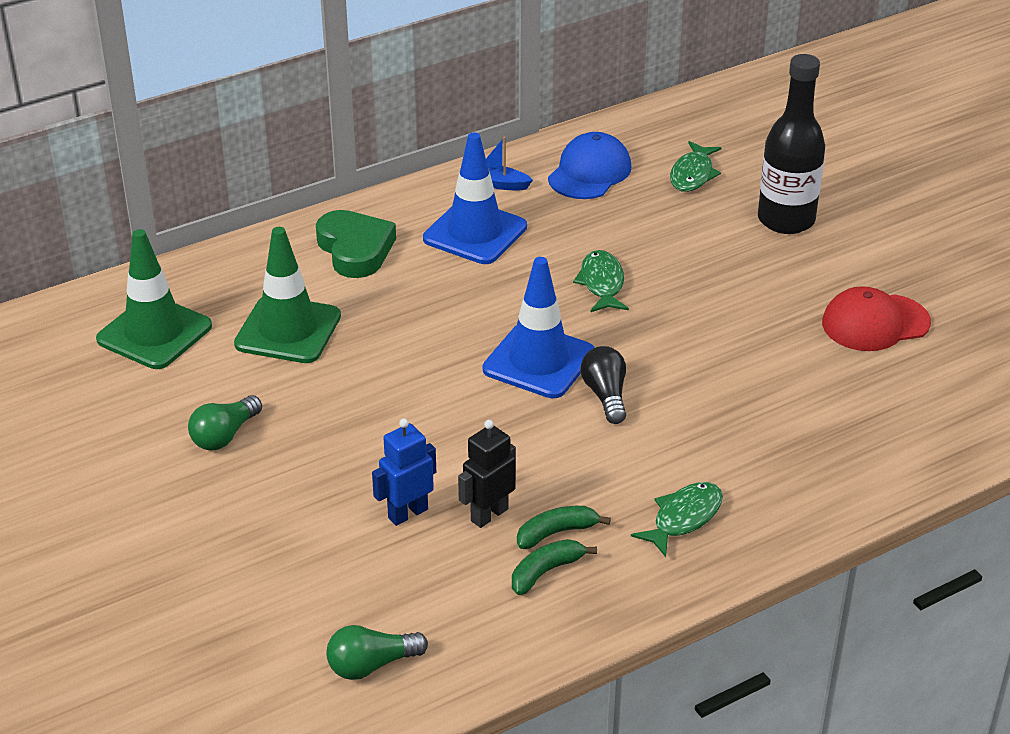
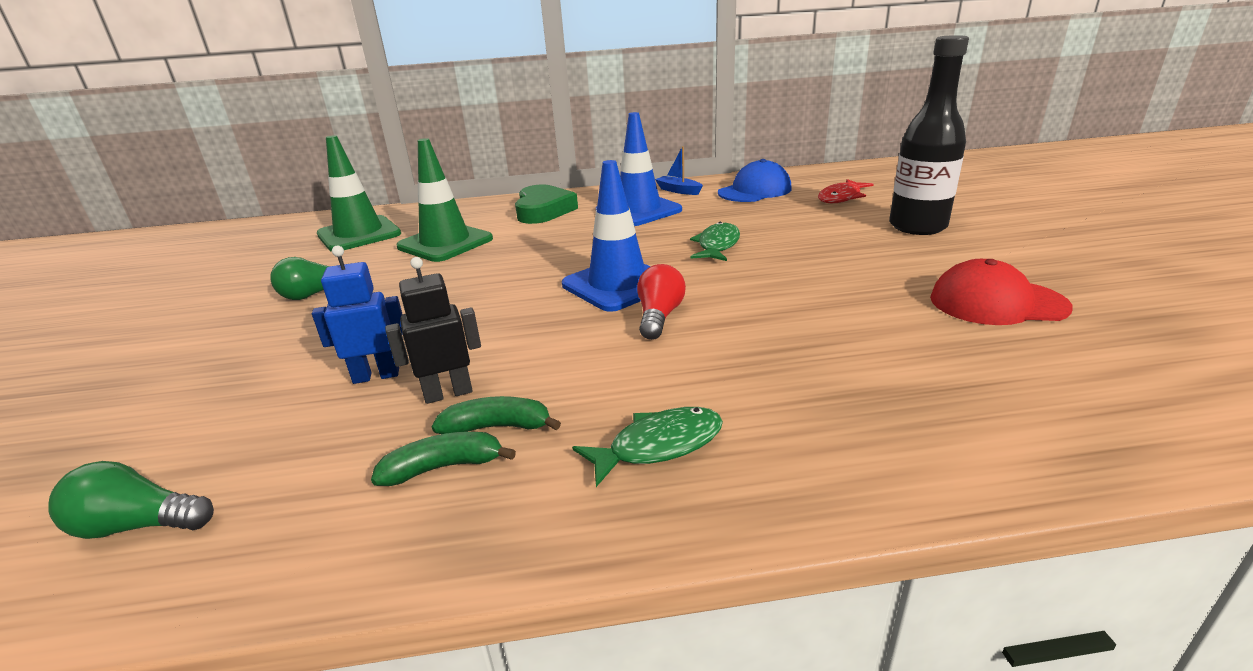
camera: 25 degrees right, 10 degrees down
black light bulb [580,346,626,424] -> red light bulb [637,264,686,340]
green fish [670,141,722,192] -> red fish [818,179,874,203]

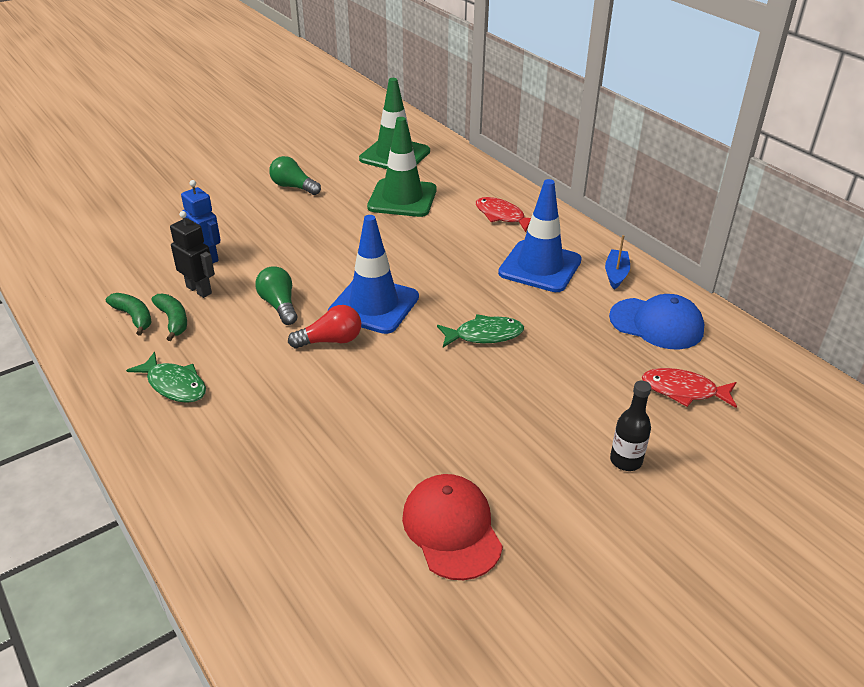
camera: 60 degrees right, 10 degrees up
green light bulb [48,461,214,539] -> green light bulb moved to [255,266,297,325]
green heart [515,185,578,224] -> red fish [476,197,531,232]
black bottle [889,35,969,235] -> black bottle [610,381,651,471], size x0.51

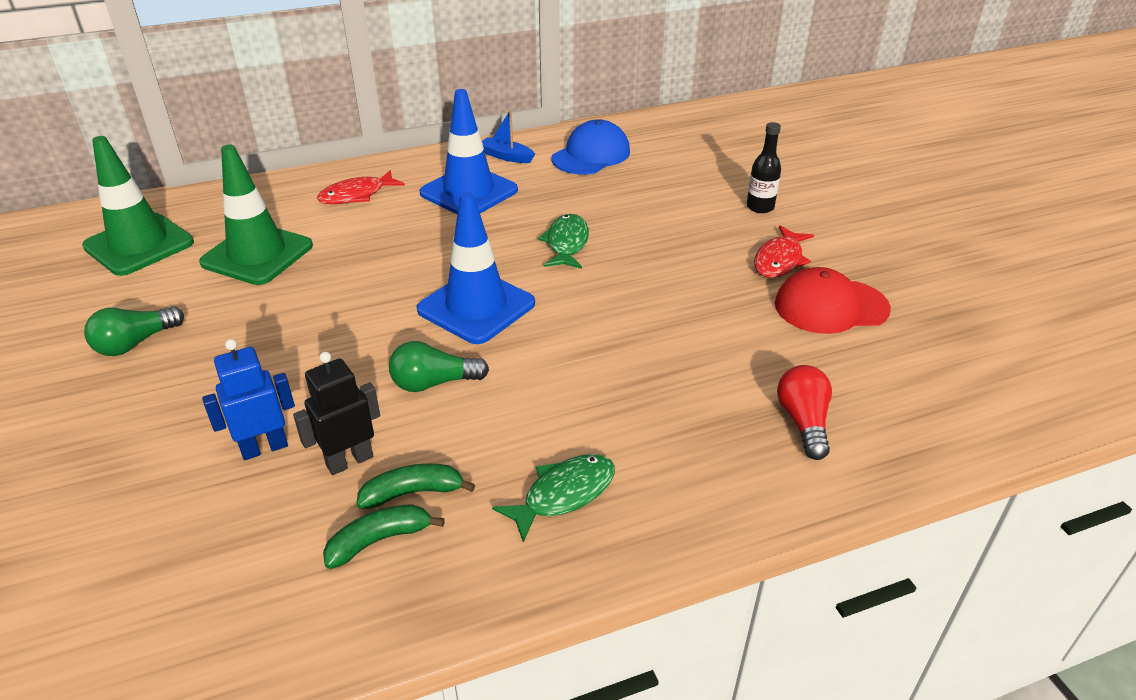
camera: 75 degrees left, 0 degrees up
red light bulb [288,305,361,349] -> red light bulb moved to [777,365,832,460]
red fish [642,368,737,408] -> red fish moved to [754,226,814,278]

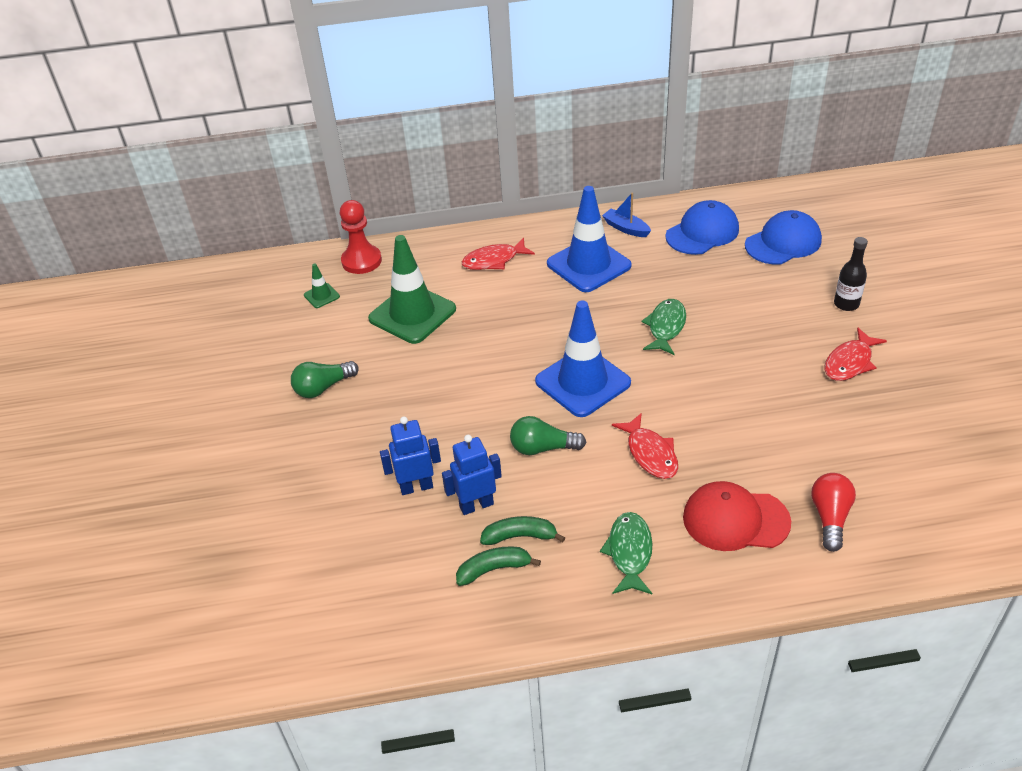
camera: 15 degrees right, 5 degrees up
green traffic cone [82,136,194,276] -> green traffic cone [304,263,340,308], size x0.43
black robot [293,352,380,475] -> blue robot [442,435,502,515]
green fish [492,454,615,542] -> green fish turned 60 degrees counterclockwise [600,512,653,594]
red cap [775,267,891,334] -> red cap moved to [683,481,791,551]
none -> red pawn [340,200,382,274]
none -> red fish [612,413,678,479]
none -> blue cap [745,210,822,265]

